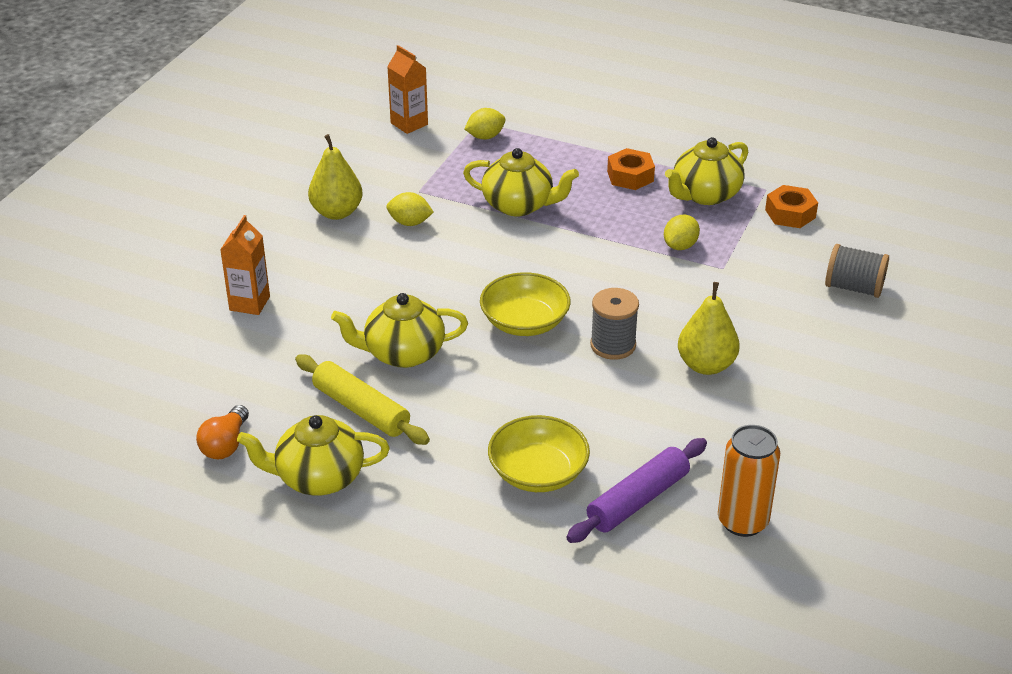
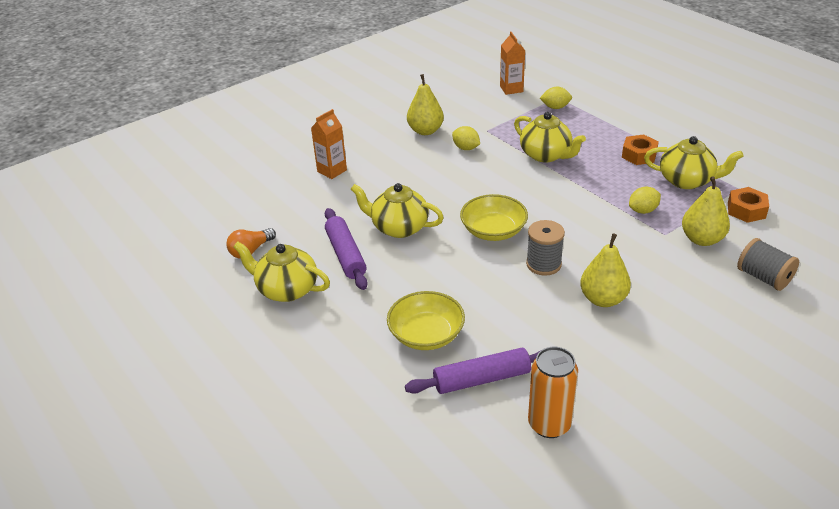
camera: 30 degrees right, 0 degrees up
yellow rolling pin [295,354,430,445] -> purple rolling pin [325,208,368,290]
yellow teapot [665,137,748,205] -> yellow teapot turned 150 degrees counterclockwise [644,136,744,189]
none -> yellow pear [682,176,730,246]

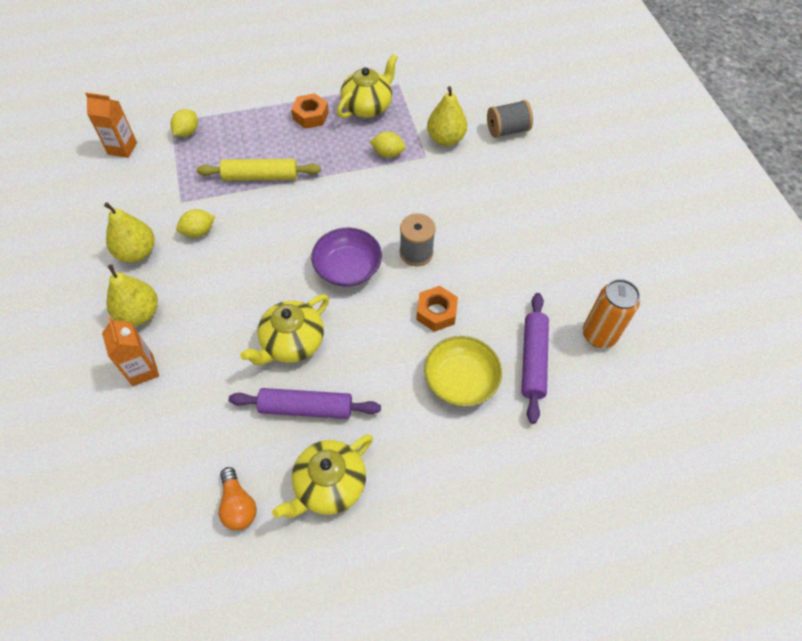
camera: 70 degrees left, 20 degrees up
yellow bowl [460,194,528,241] -> purple bowl [311,227,382,287]
yellow teapot [514,112,586,162] -> yellow rolling pin [196,159,321,181]
yellow pear [580,233,631,307] -> yellow pear moved to [106,264,158,326]
yellow lemon [629,187,661,214] -> yellow lemon turned 75 degrees counterclockwise [370,132,405,158]
orange nut [728,187,769,223] -> orange nut moved to [416,286,458,332]

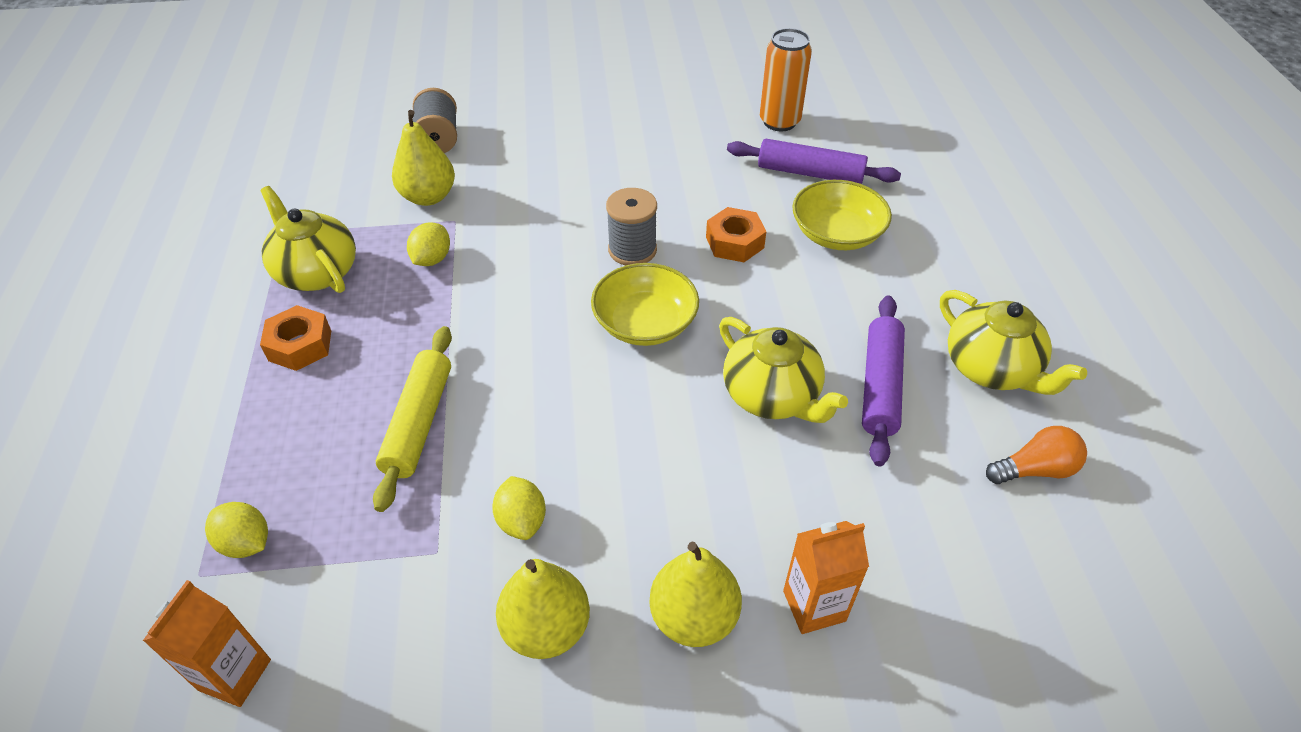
camera: 80 degrees left, 10 degrees down
purple bowl [311,227,382,287] -> yellow bowl [591,263,699,346]

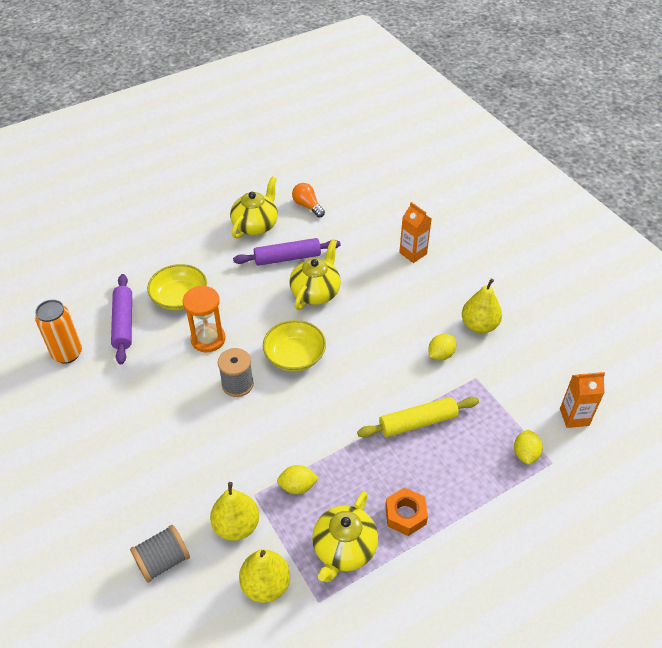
camera: 115 degrees left, 0 degrees up
yellow pear [649,542,742,647] -> yellow pear moved to [239,549,290,603]
orange nut [706,207,766,262] -> orange hourglass [183,286,225,352]

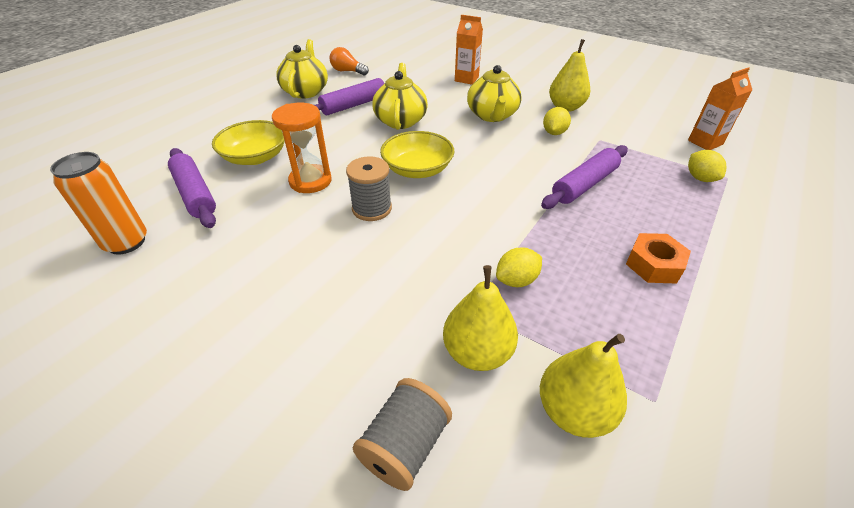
camera: 25 degrees left, 5 degrees down
yellow teapot [312,491,378,582] -> yellow teapot moved to [467,65,522,122]
yellow rolling pin [357,397,479,438] -> purple rolling pin [541,145,628,209]

